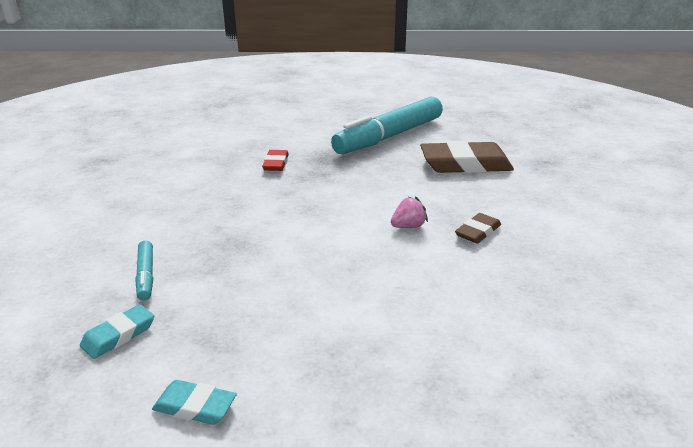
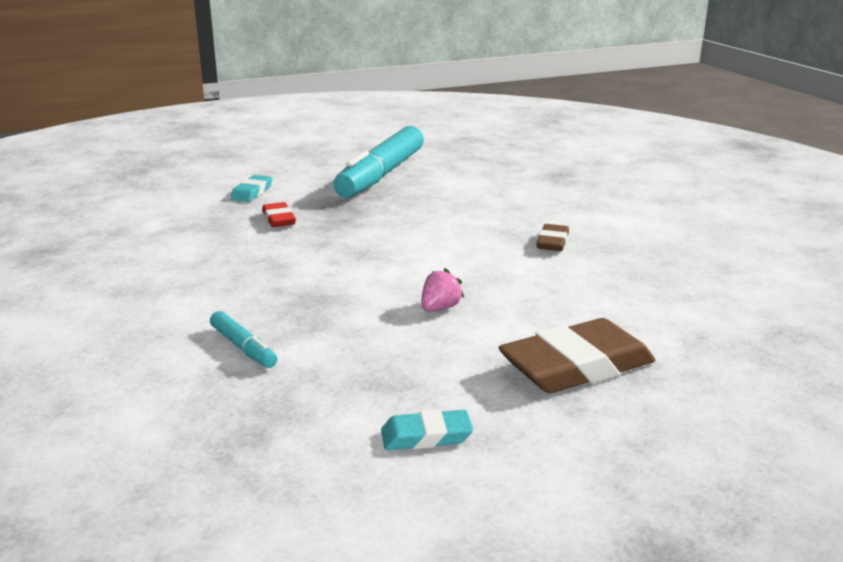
camera: 25 degrees left, 5 degrees down
turquoise eraser [80,304,154,359] -> turquoise eraser moved to [230,175,272,202]
pink strawberry [391,196,428,228] -> pink strawberry moved to [422,268,464,311]
brown eraser [420,141,514,173] -> brown eraser moved to [498,318,655,393]

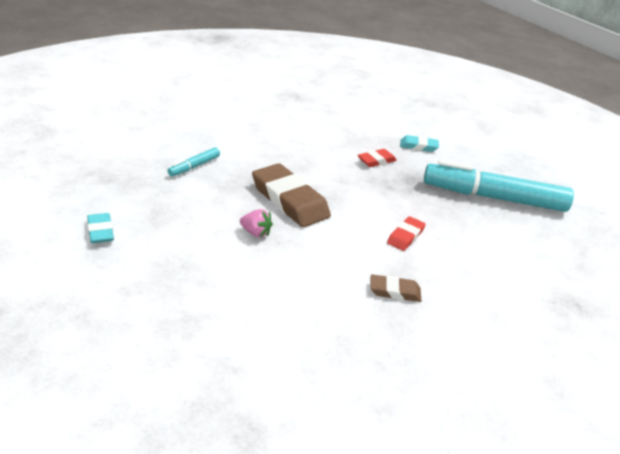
camera: 75 degrees right, 10 degrees up
brown eraser [498,318,655,393] -> brown eraser moved to [252,163,331,227]
none -> red eraser [387,216,425,251]

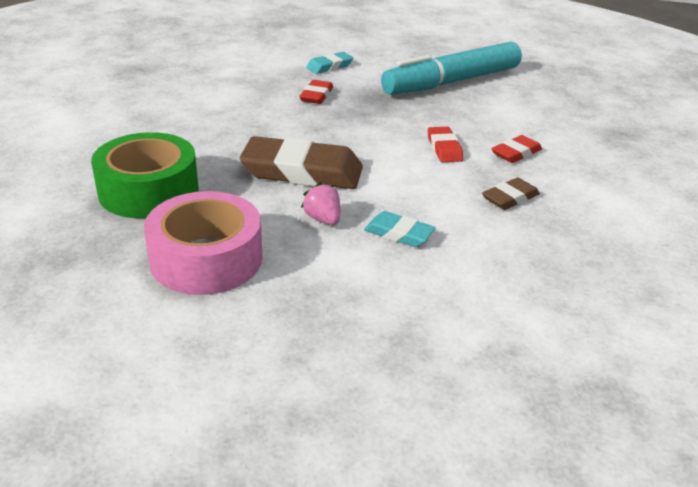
camera: 40 degrees left, 0 degrees up
turquoise eraser [87,213,114,243] -> turquoise eraser moved to [364,211,436,247]
turquoise marker [167,147,220,177] -> green tape [91,132,199,218]
pink strawberry [240,209,273,237] -> pink strawberry turned 105 degrees counterclockwise [301,182,340,225]
none -> pink tape [144,191,262,295]
none -> red eraser [491,135,542,163]

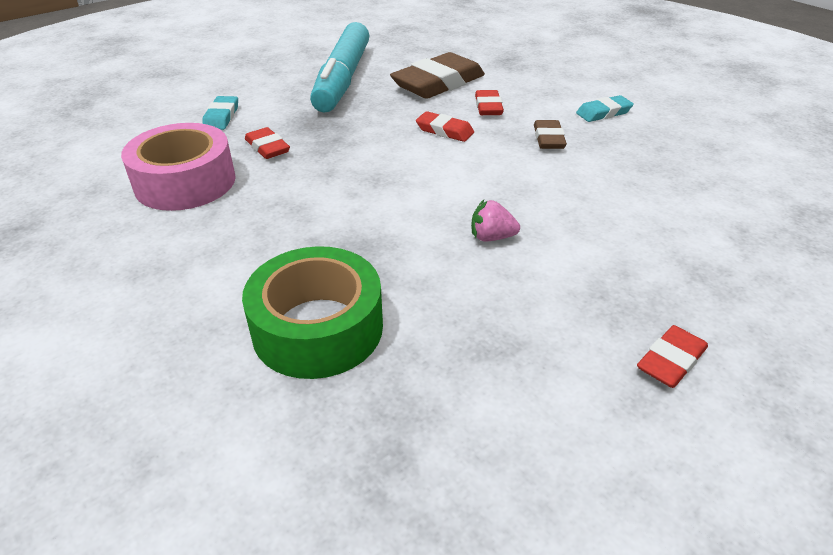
camera: 50 degrees left, 5 degrees up
pink tape [144,191,262,295] -> pink tape moved to [121,123,236,211]
brown eraser [240,136,363,189] -> brown eraser moved to [390,52,485,99]
turquoise eraser [364,211,436,247] -> turquoise eraser moved to [576,95,634,122]
none -> red eraser [637,325,708,388]

